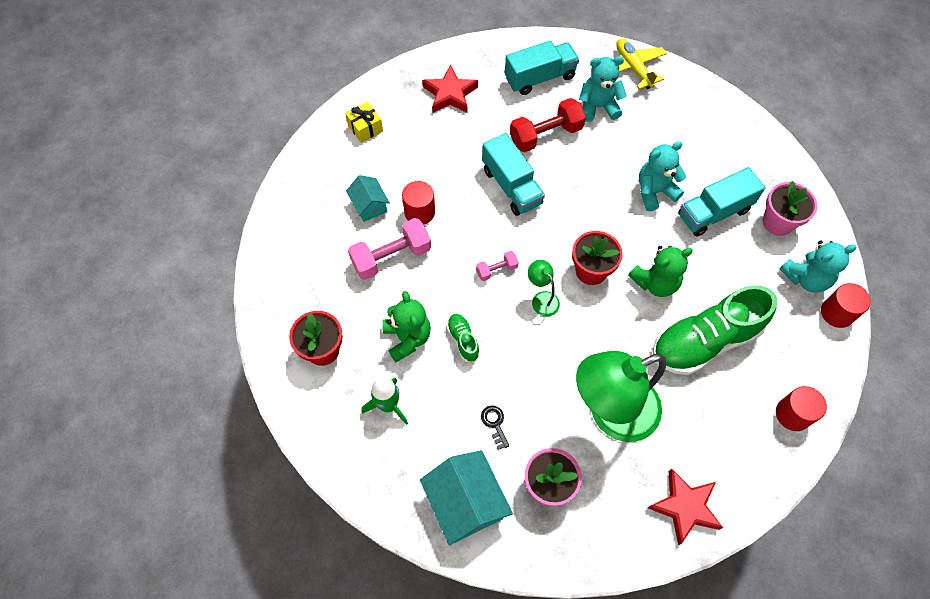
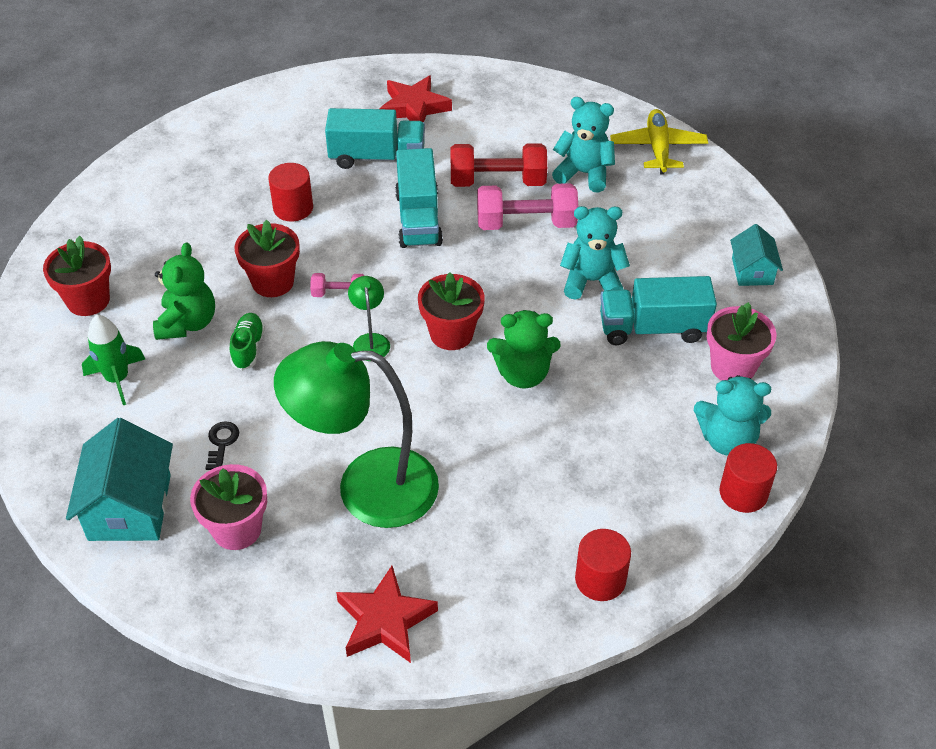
camera: 25 degrees right, 15 degrees down
yellow gift [345,102,383,143] -> none
turquoise house [346,175,390,222] -> turquoise house moved to [730,224,783,286]
pink dumbbell [348,218,431,280] -> pink dumbbell moved to [477,183,578,230]
turquoise truck [505,40,579,95] -> turquoise truck moved to [325,108,425,169]
green shoe [652,285,777,375] -> none
none -> red flower pot [235,220,300,297]

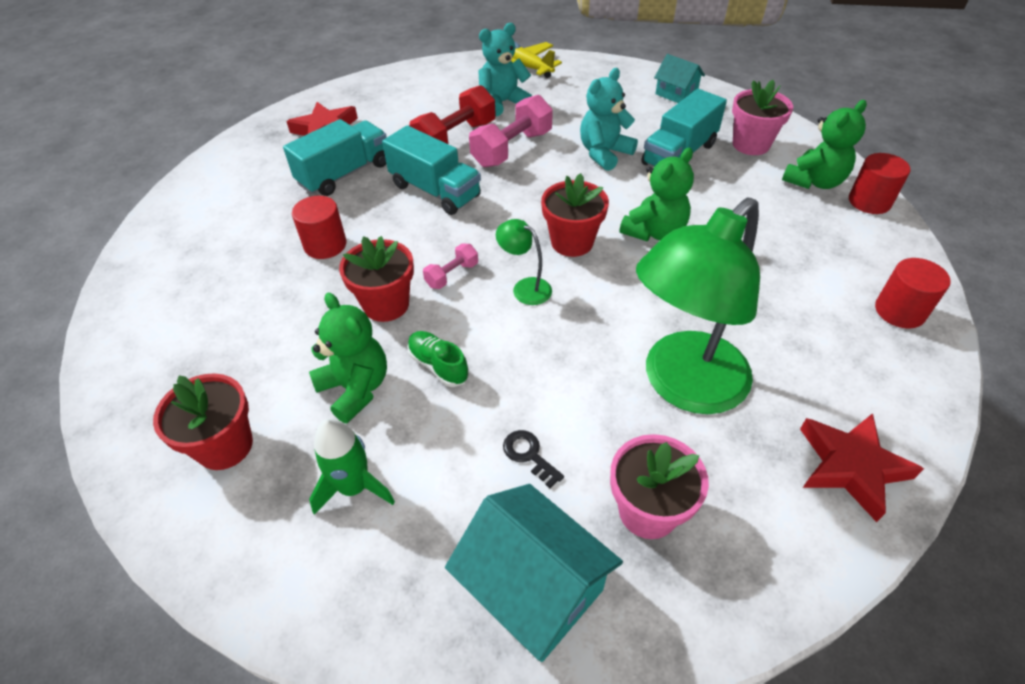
camera: 45 degrees left, 0 degrees up
turquoise teddy bear [694,375,771,456] -> green teddy bear [782,100,867,189]

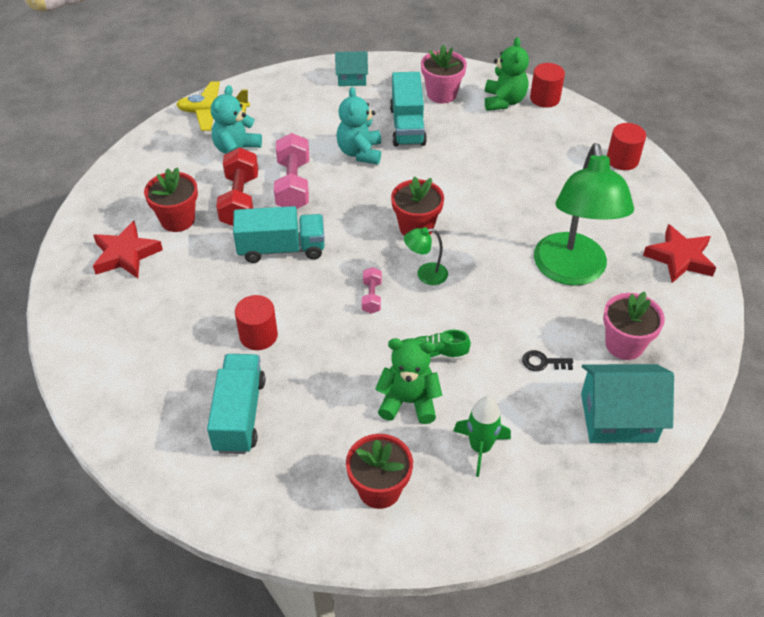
camera: 45 degrees left, 0 degrees up
turquoise truck [283,119,387,196] -> turquoise truck moved to [207,354,265,454]
red flower pot [339,236,414,322] -> red flower pot moved to [144,167,198,232]
green teddy bear [620,147,694,241] -> none

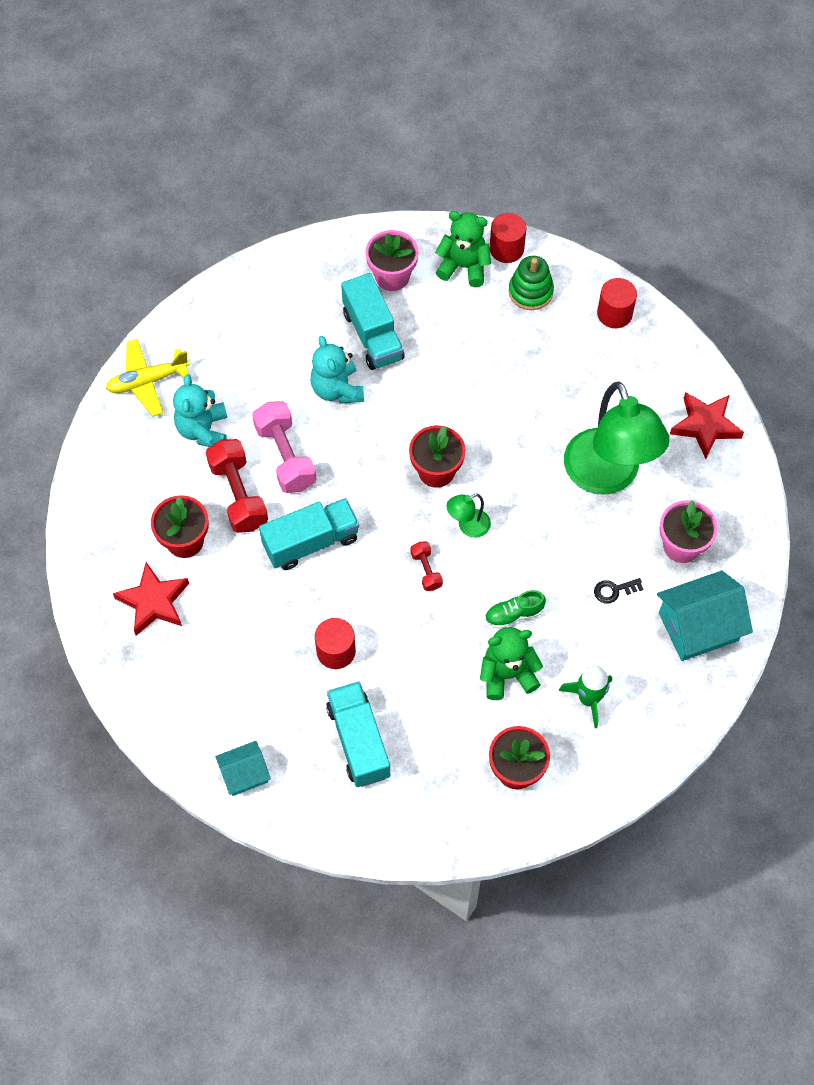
camera: 20 degrees left, 15 degrees up
turquoise house [335,51,368,86] -> turquoise house moved to [215,741,271,796]
pink dumbbell [362,267,382,314] -> red dumbbell [411,541,443,591]
green teddy bear [485,37,529,111] -> green teddy bear turned 60 degrees counterclockwise [435,211,491,287]
none -> green stacking toy [508,256,554,310]

